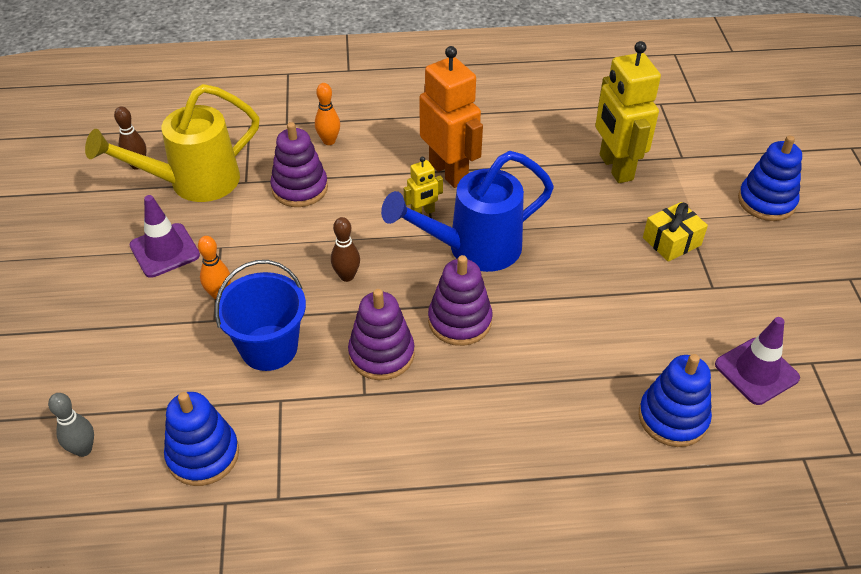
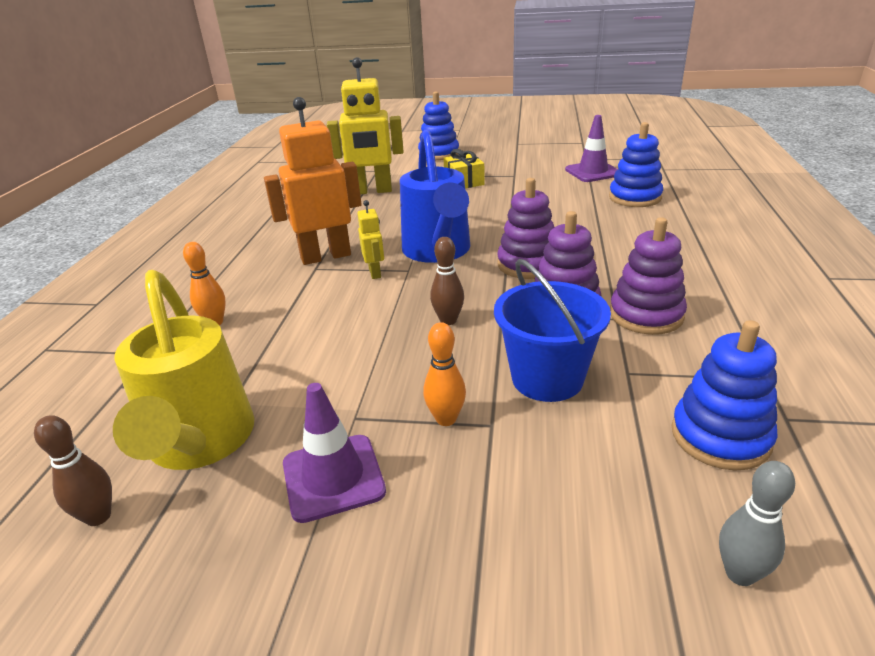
camera: 75 degrees left, 15 degrees down
purple stacking toy [270,122,328,207] -> purple stacking toy moved to [610,217,687,335]

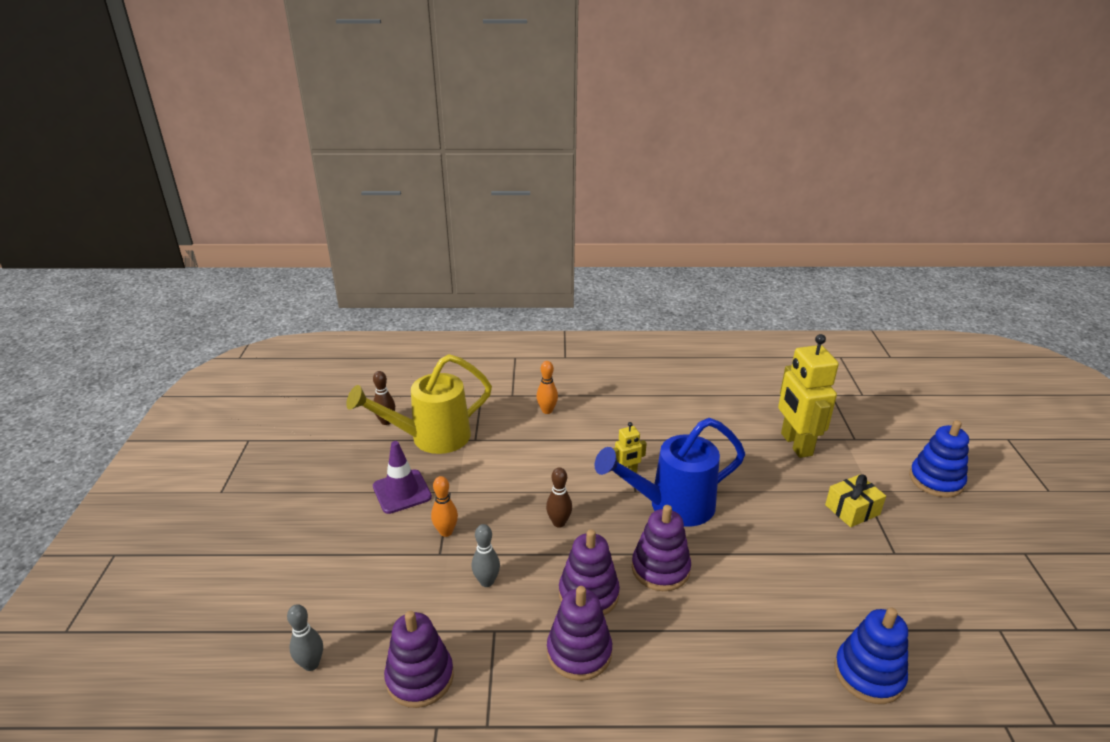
camera: 80 degrees right, 0 degrees up
orange robot [264,97,362,265] -> none
blue bucket [494,259,611,402] -> grey bowling pin [472,524,500,587]
purple traffic cone [565,115,618,182] -> none
blue stacking toy [672,320,778,471] -> purple stacking toy [384,611,454,708]

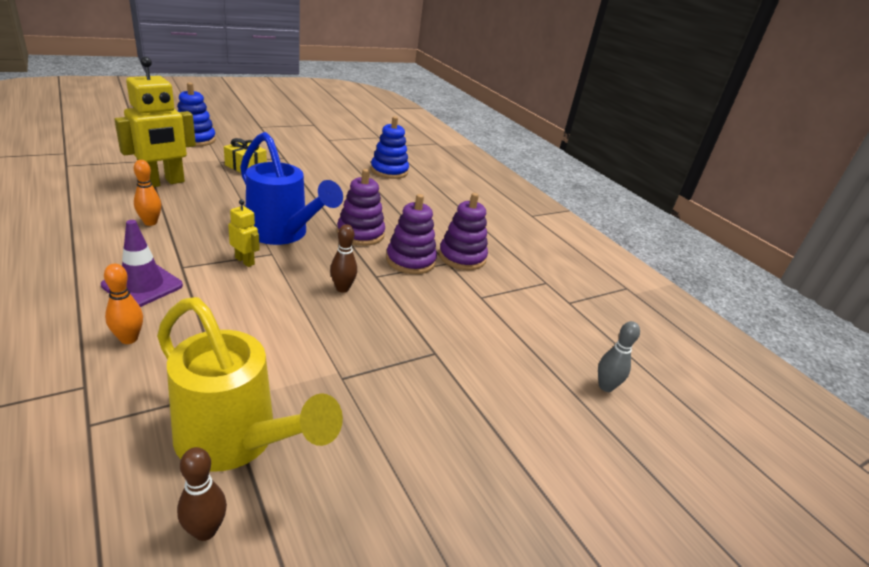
camera: 125 degrees left, 0 degrees up
purple traffic cone [373,441,432,514] -> purple traffic cone moved to [101,220,183,307]
purple stacking toy [384,611,454,708] -> none
orange bowling pin [431,476,458,537] -> orange bowling pin moved to [134,160,161,226]
grey bowling pin [472,524,500,587] -> none

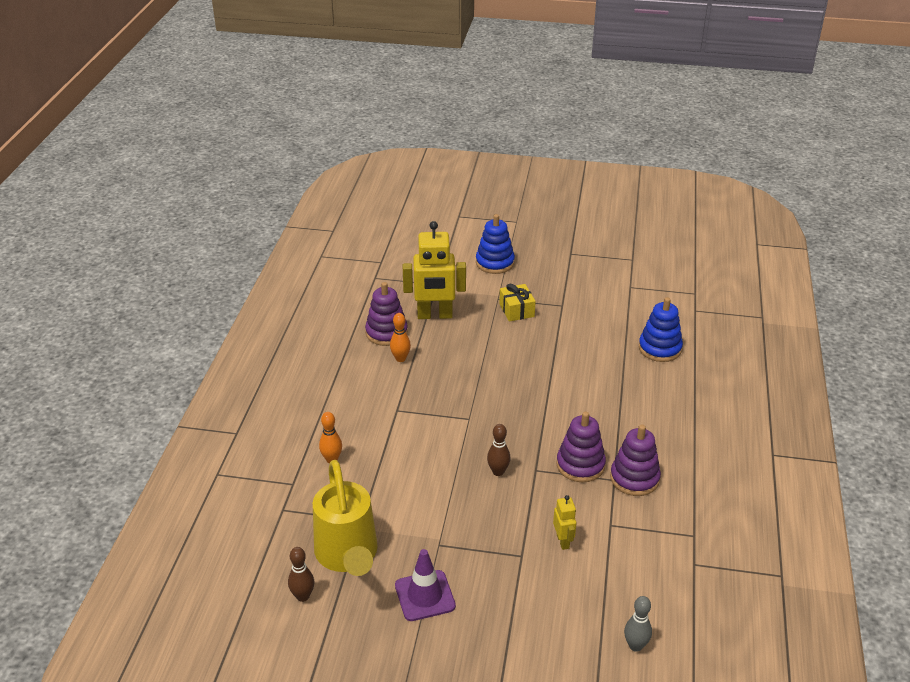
camera: 45 degrees right, 5 degrees up
purple traffic cone [101,220,183,307] -> purple traffic cone moved to [395,549,456,621]
yellow robot [228,199,260,267] -> yellow robot moved to [553,495,576,550]
blue watering can [240,132,343,245] -> none
purple stacking toy [337,169,385,246] -> purple stacking toy moved to [365,282,408,346]

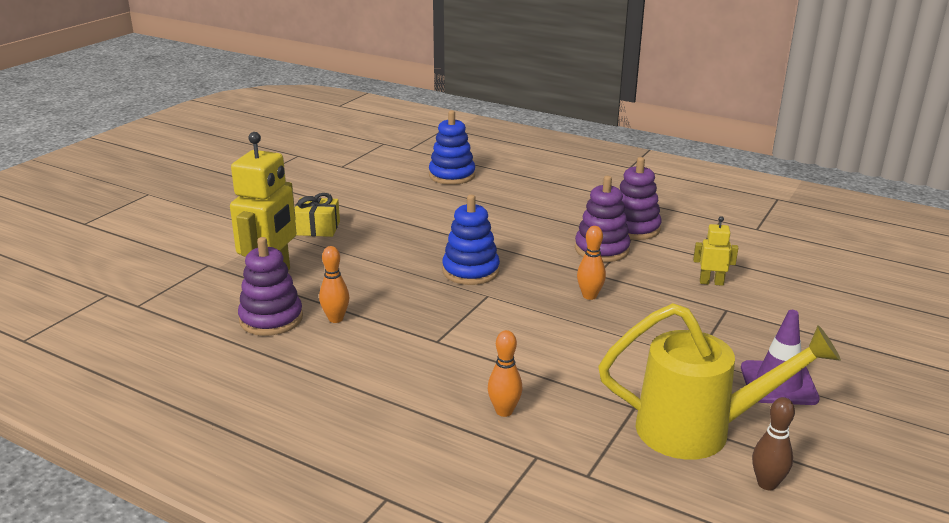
camera: 70 degrees left, 10 degrees down
blue stacking toy [476,214,515,274] -> blue stacking toy moved to [442,195,500,285]
brown bowling pin [487,424,510,476] -> orange bowling pin [577,226,606,300]
grey bowling pin [624,596,652,652] -> none

